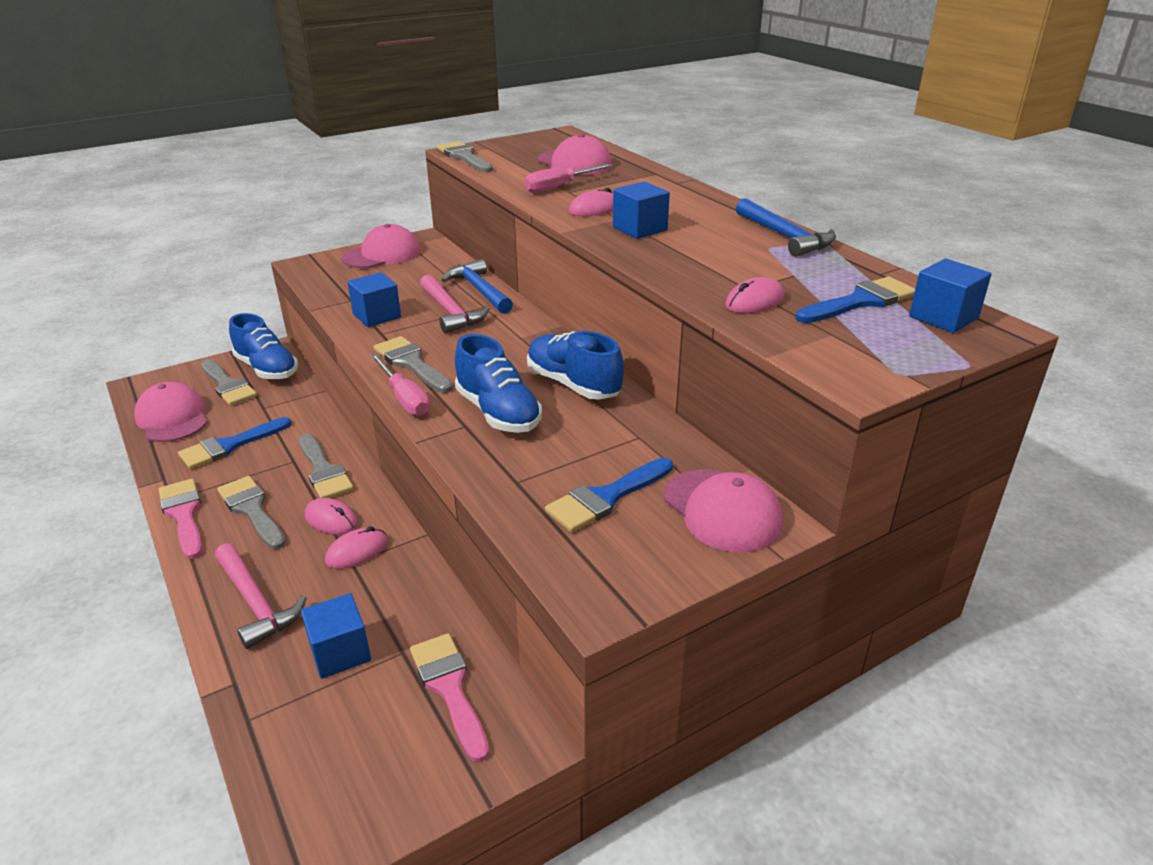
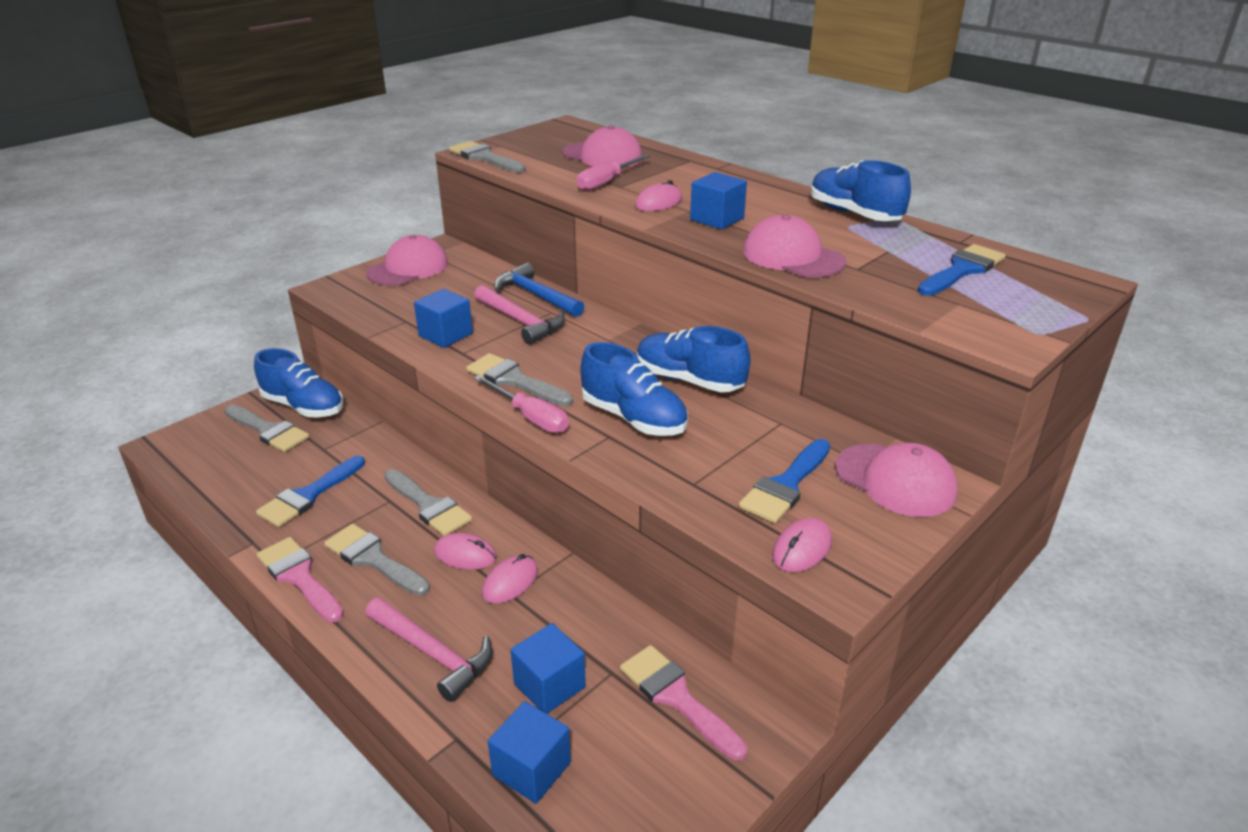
camera: 15 degrees left, 0 degrees up
pink cap [134,382,207,442] -> pink cap moved to [743,215,846,278]
pink mouse [725,277,785,313] -> pink mouse moved to [772,518,832,572]
blue hammer [736,198,836,257] -> blue shoe [811,160,911,221]
blue cube [909,258,992,333] -> blue cube moved to [488,701,571,804]

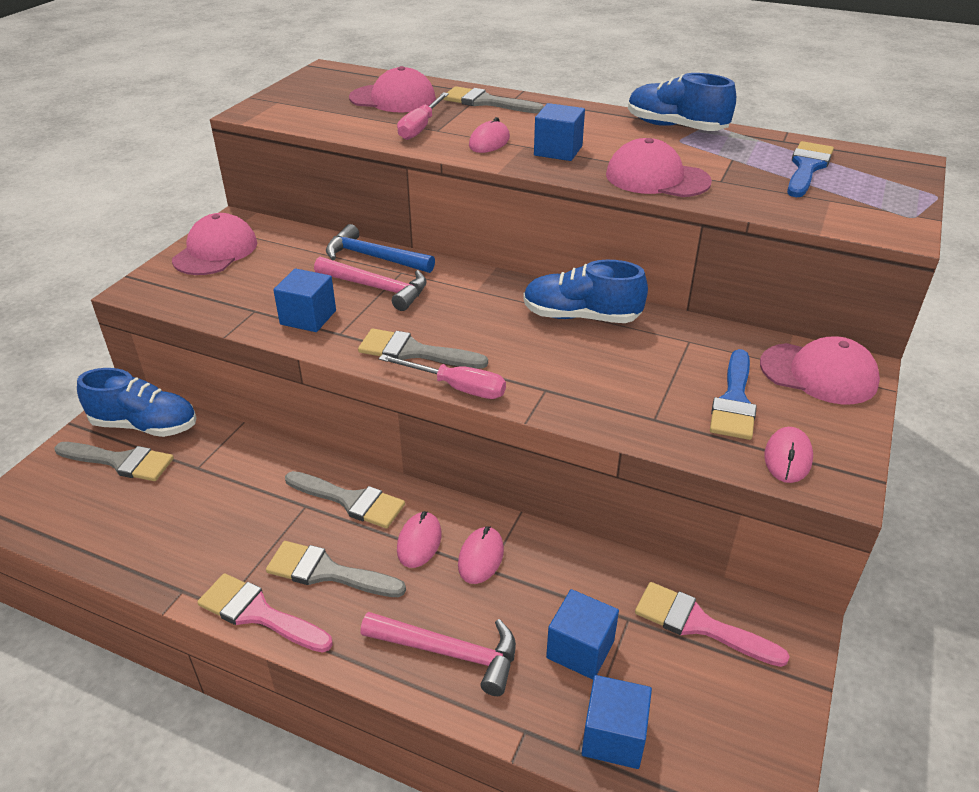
camera: 20 degrees left, 5 degrees up
blue brush [256,456,365,527] -> none
pink mouse [434,533,497,570] -> pink mouse turned 75 degrees counterclockwise [397,511,442,568]
grey brush [449,141,525,173] -> grey brush moved to [443,86,544,113]
blue shoe [580,342,688,436] -> none

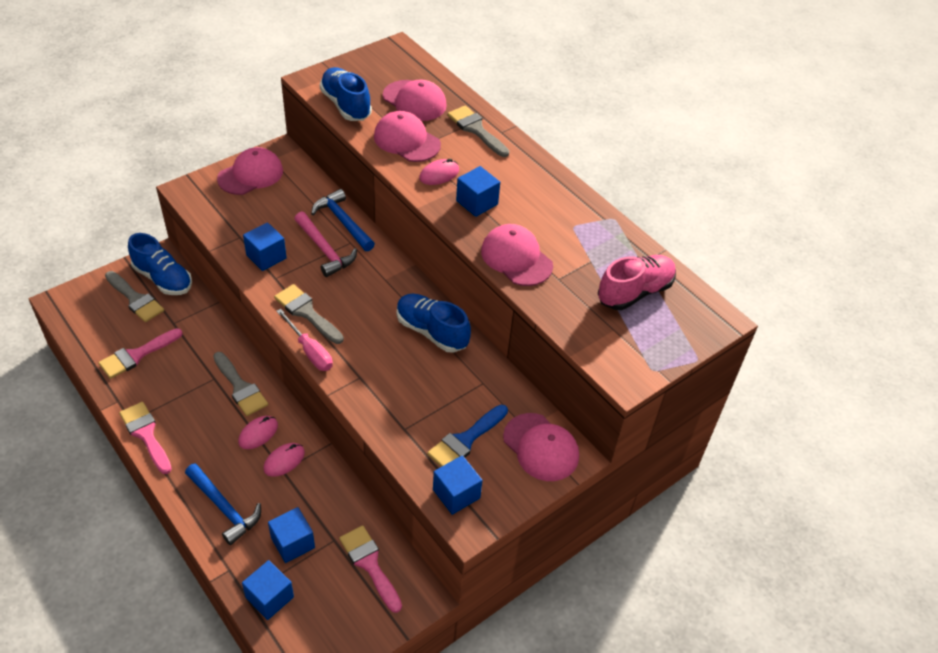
camera: 25 degrees right, 10 degrees up
grey brush [266,541,406,597] -> none
pink hammer [360,612,516,696] -> blue hammer [185,463,261,545]
pink screwdriver [397,92,449,140] -> pink cap [374,111,441,162]
blue shoe [628,73,736,131] -> blue shoe moved to [320,67,372,121]
pink mouse [764,427,813,483] -> blue cube [433,455,483,515]
blue brush [787,141,834,197] -> pink shoe [598,255,676,310]
none -> pink brush [99,328,183,379]

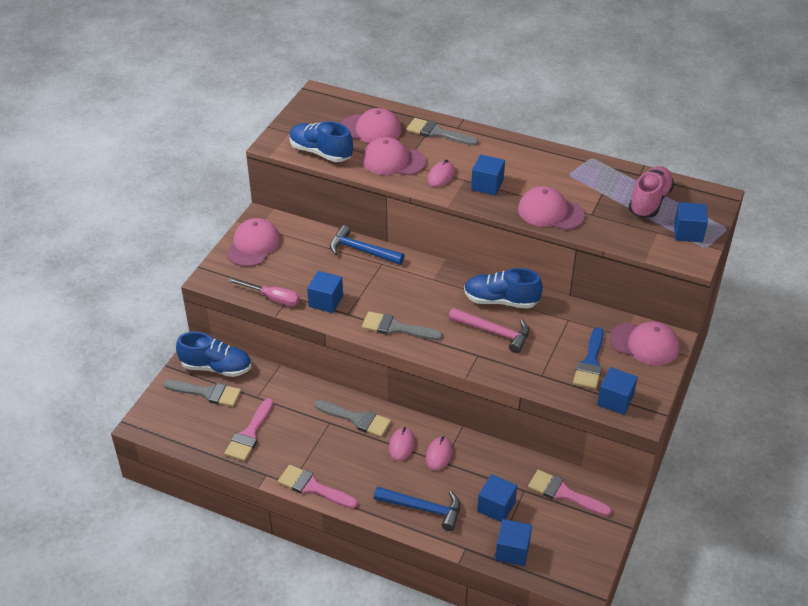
camera: 25 degrees left, 5 degrees down
pink screwdriver [276,309,333,371] -> pink screwdriver moved to [228,278,300,306]
pink hammer [294,211,357,277] -> pink hammer moved to [449,308,529,353]
none -> blue cube [674,202,708,242]

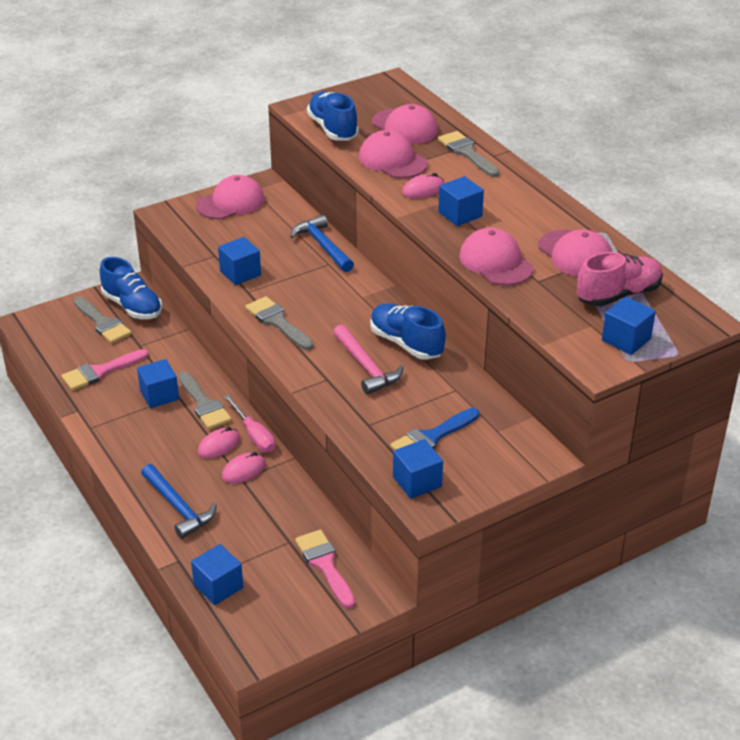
camera: 35 degrees right, 5 degrees down
pink screwdriver [228,278,300,306] -> pink screwdriver moved to [224,395,275,452]
pink brush [278,465,358,509] -> none
blue cube [477,474,517,522] -> blue cube moved to [137,359,179,408]
pink cap [610,321,679,365] -> pink cap moved to [538,229,612,277]

